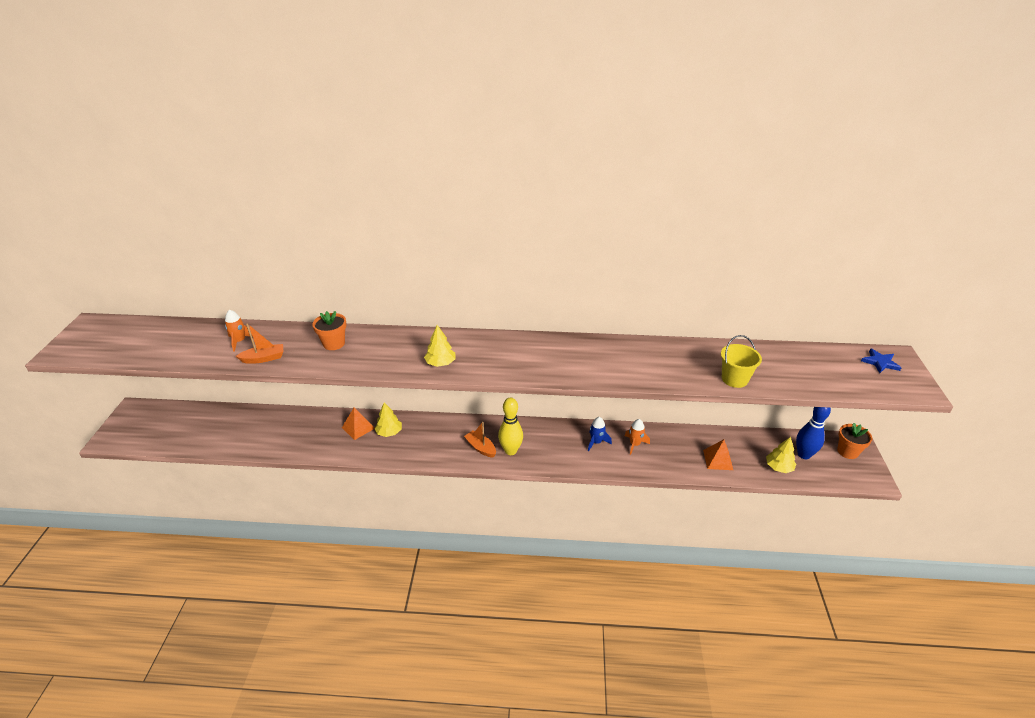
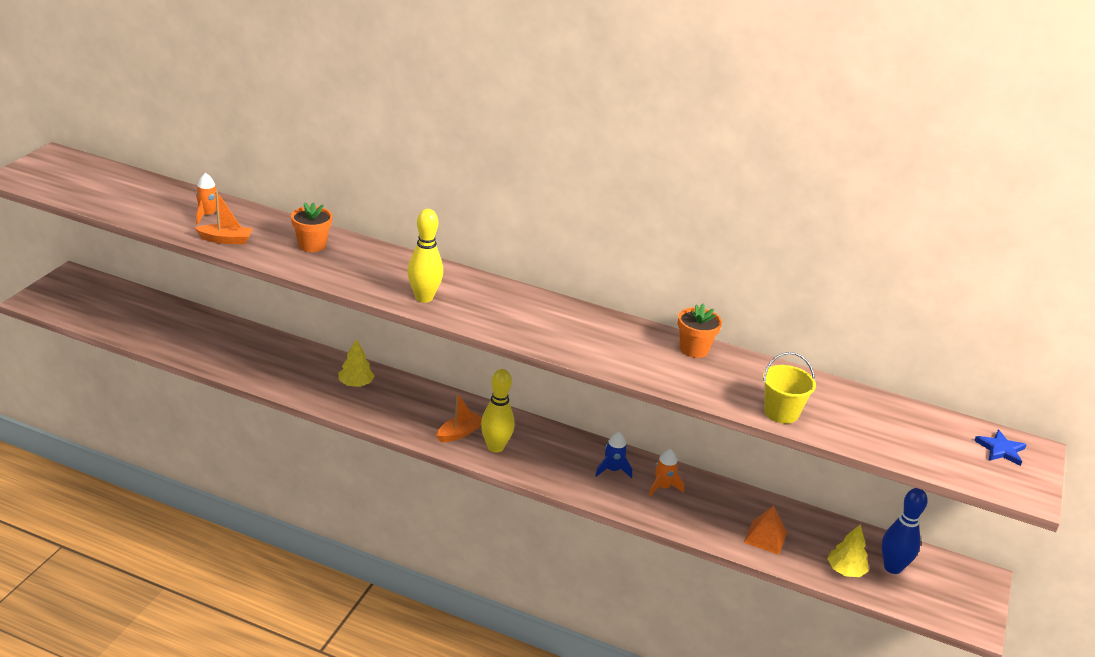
camera: 15 degrees right, 5 degrees down
orange pyramid [342,408,375,440] -> none
yellow tree [424,325,455,367] -> yellow bowling pin [407,209,443,303]
orange boat [464,422,496,458] -> orange boat turned 75 degrees clockwise [436,393,482,442]
orange flower pot [837,423,872,459] -> orange flower pot moved to [678,303,722,358]

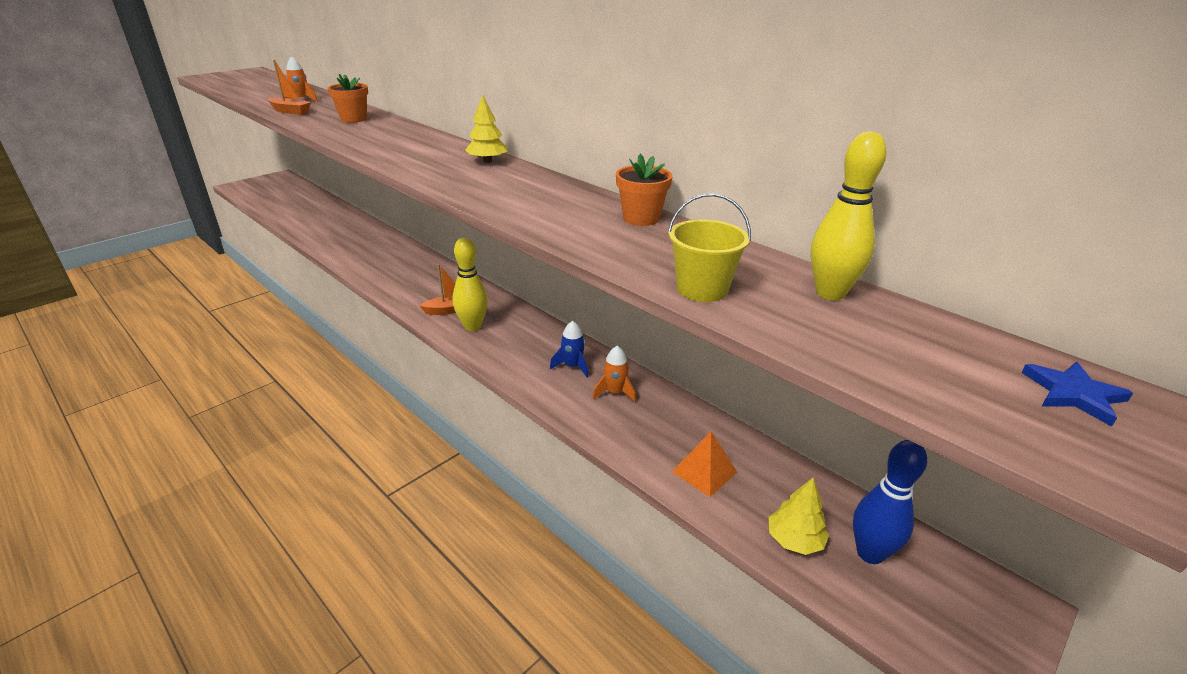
camera: 25 degrees right, 0 degrees up
yellow tree [338,339,375,387] -> yellow tree moved to [465,94,507,163]
yellow bowling pin [407,209,443,303] -> yellow bowling pin moved to [811,131,887,300]

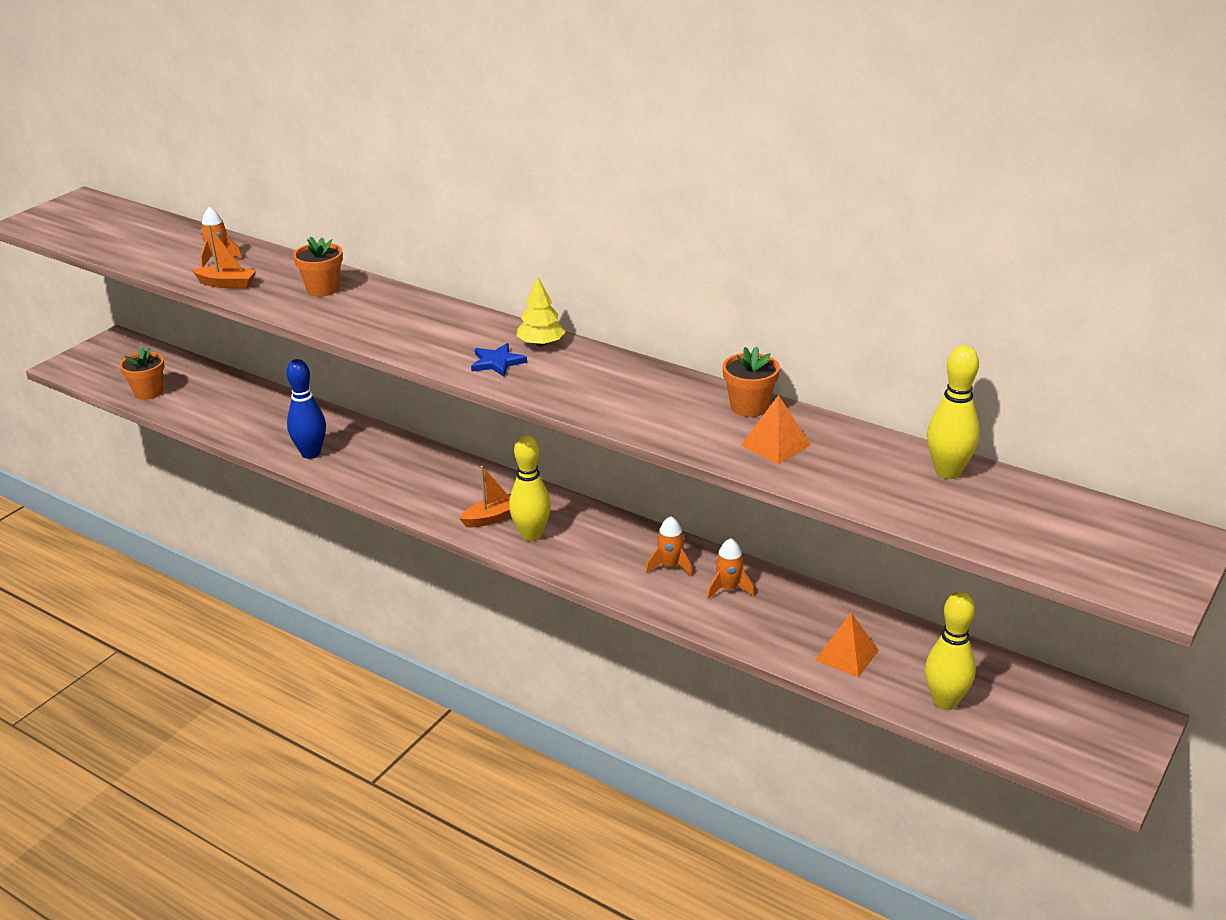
camera: 10 degrees left, 0 degrees up
blue rocket [550,321,588,377] -> orange rocket [646,516,693,577]
yellow bucket [668,193,751,302] -> none
yellow tree [769,478,829,555] -> yellow bowling pin [925,592,976,710]
blue bowling pin [853,440,927,564] -> blue bowling pin moved to [286,359,326,459]
blue star [1021,362,1133,426] -> blue star moved to [471,343,527,376]
none -> orange flower pot [120,347,165,400]
none -> orange pyramid [741,395,811,464]

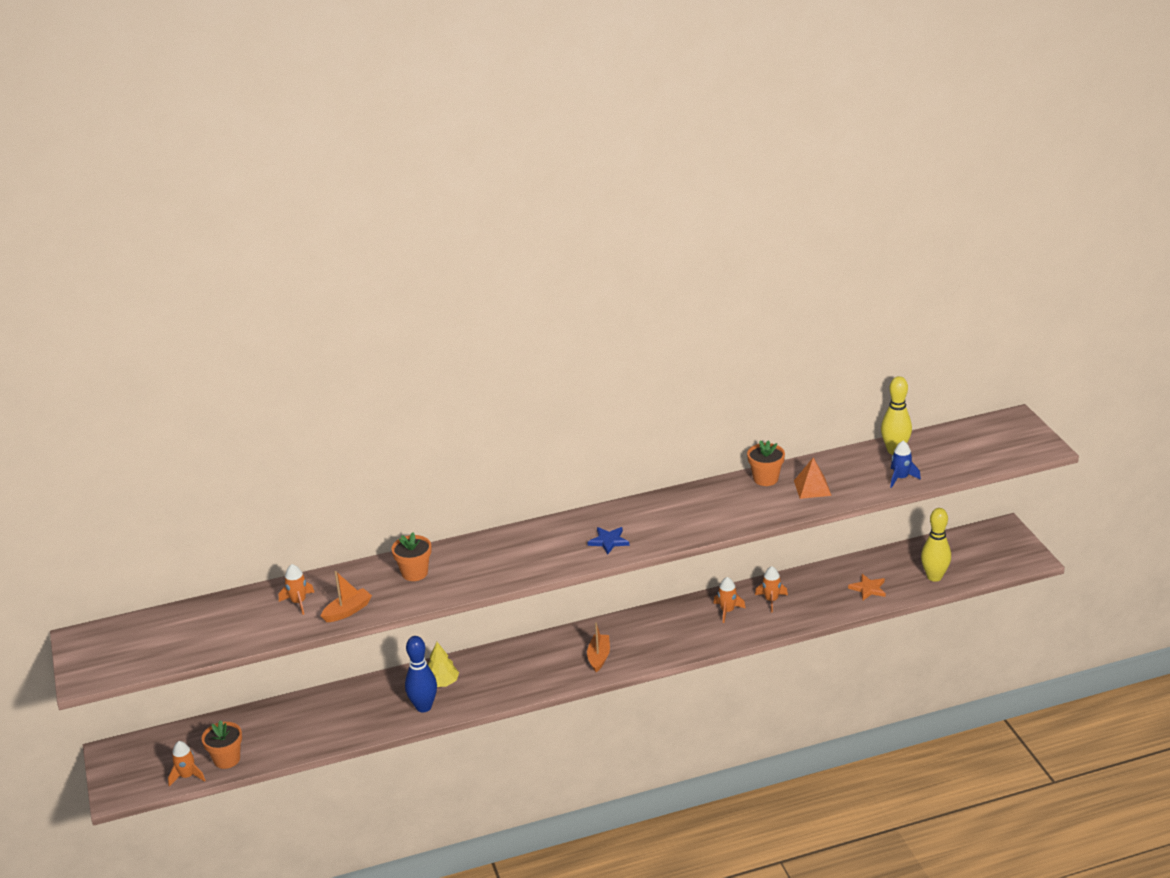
camera: 50 degrees left, 0 degrees up
yellow bowling pin [509,435,551,541] -> none
yellow tree [516,277,566,346] -> yellow tree moved to [428,642,459,687]
orange pyramid [815,613,879,678] -> orange star [848,574,886,600]
none -> orange rocket [168,741,206,787]
none -> blue rocket [890,441,921,488]

